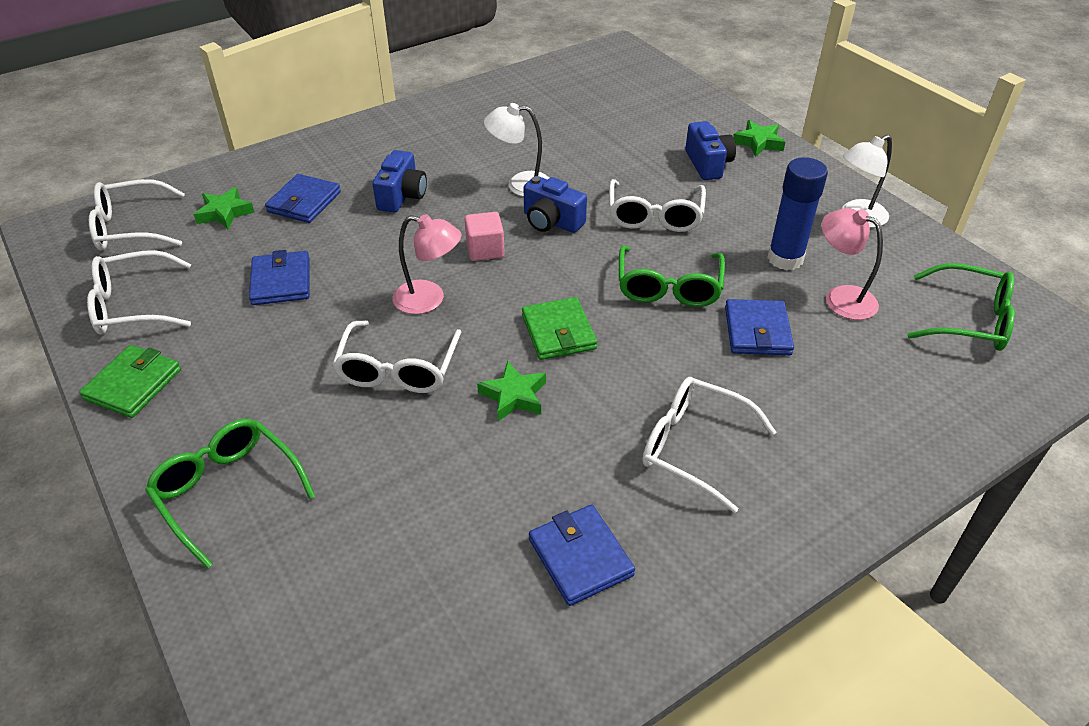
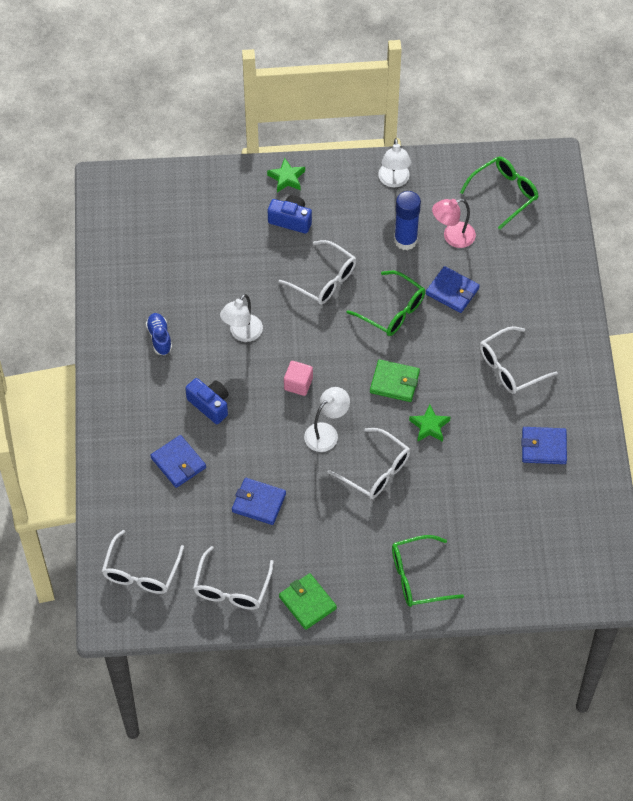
camera: 60 degrees left, 15 degrees up
green star [193,187,255,229] -> none
pink lamp [393,214,462,314] -> white lamp [304,387,350,452]
blue camera [524,176,587,233] -> none
none -> blue shoe [146,313,172,355]

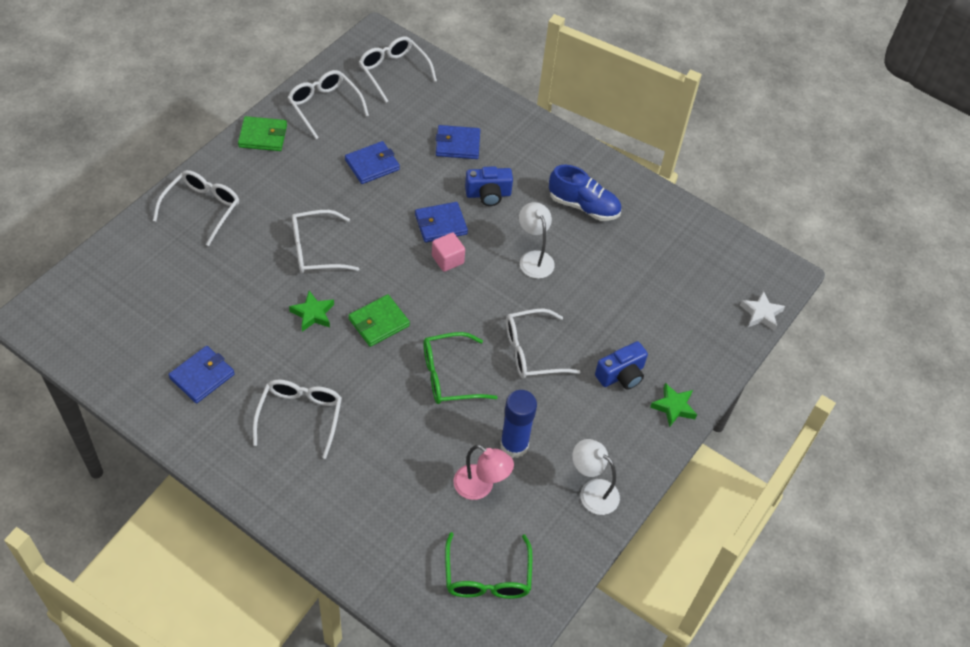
camera: 125 degrees right, 5 degrees down
blue shoe [146,313,172,355] -> blue shoe [549,165,621,221], size x1.53
white lamp [304,387,350,452] -> none
green glasses [392,535,464,607] -> white glasses [153,170,239,246]
blue wallet [426,266,480,313] -> blue wallet moved to [415,202,468,243]
pink lamp [432,199,476,248] -> pink lamp turned 105 degrees clockwise [454,445,514,500]
none -> white star [740,291,785,331]

